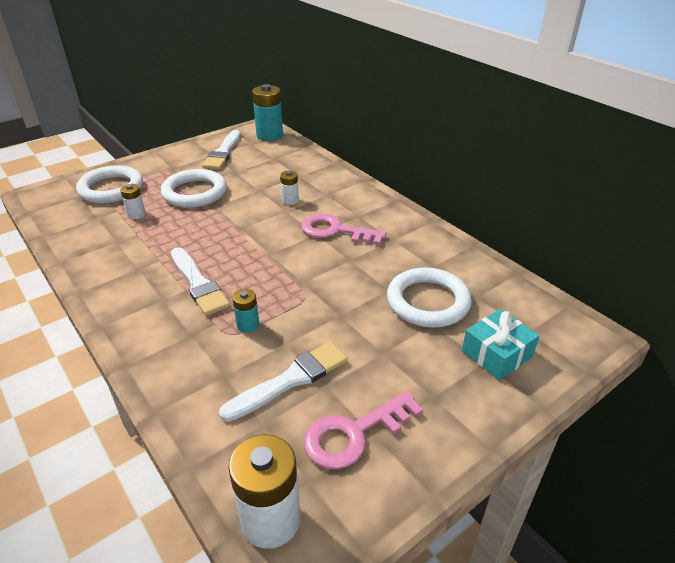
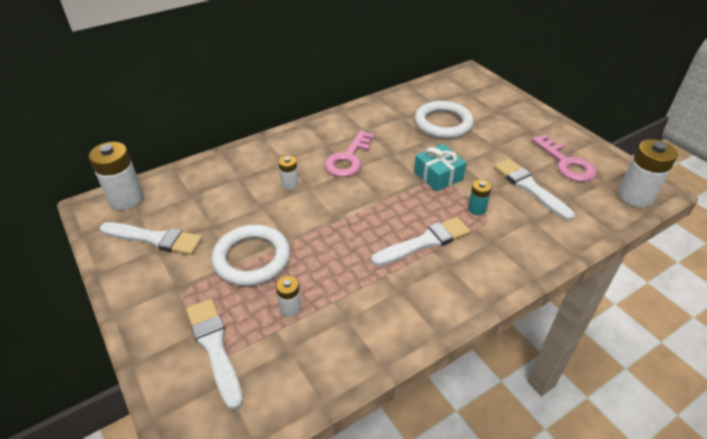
camera: 85 degrees left, 5 degrees up
white ring [76,165,143,203] -> white brush [186,299,243,410]
turquoise battery [252,84,283,141] -> white battery [89,142,144,210]
turquoise gift [462,309,540,380] -> turquoise gift moved to [414,144,467,192]

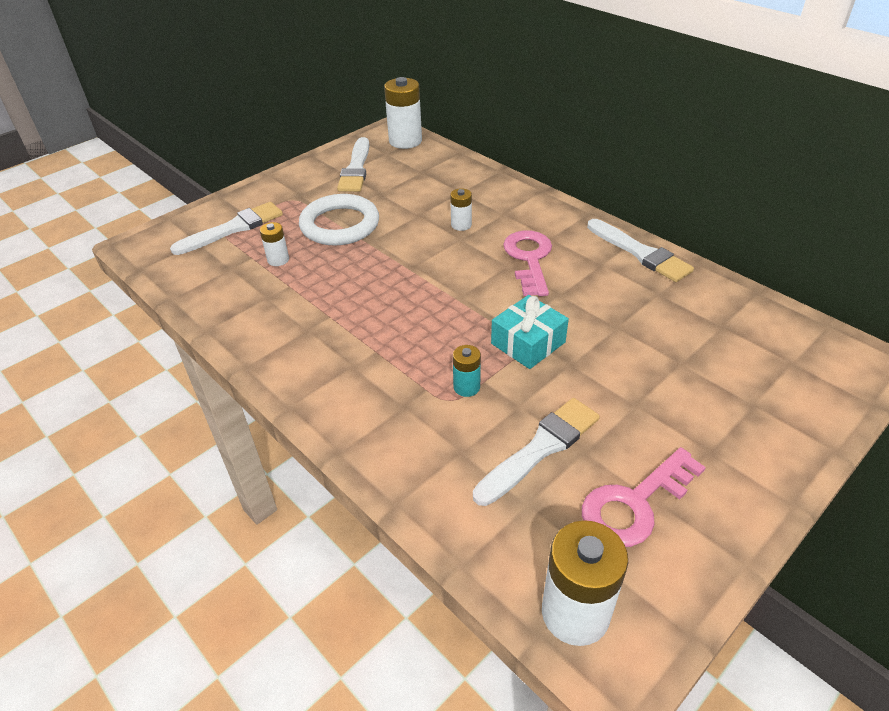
camera: 80 degrees right, 0 degrees up
pink key [324,130,375,177] -> pink key turned 75 degrees clockwise [503,230,552,296]
white brush [371,217,470,266] -> white brush moved to [587,219,694,282]
white ring [414,101,474,139] -> none

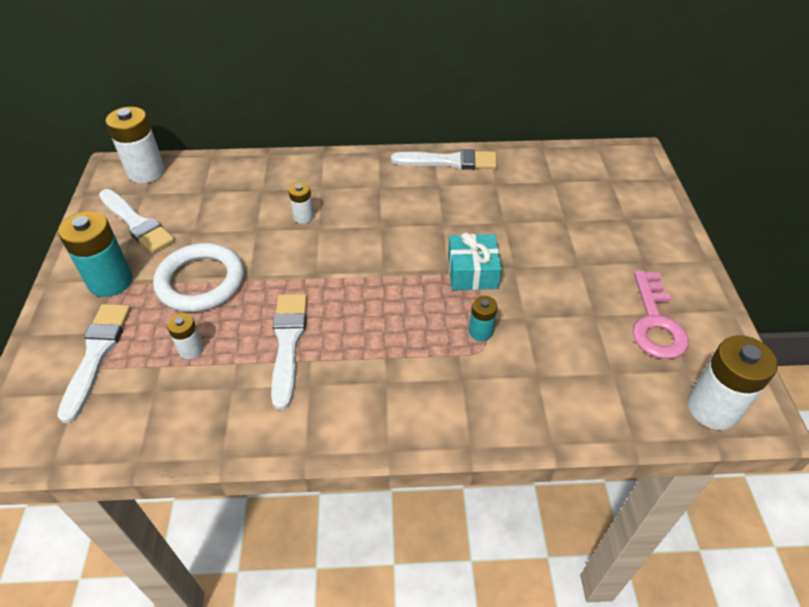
camera: 50 degrees left, 5 degrees up
white brush [473,398,600,506] -> white brush moved to [271,294,307,410]
pink key [503,230,552,296] -> none
none -> turquoise battery [58,211,133,297]

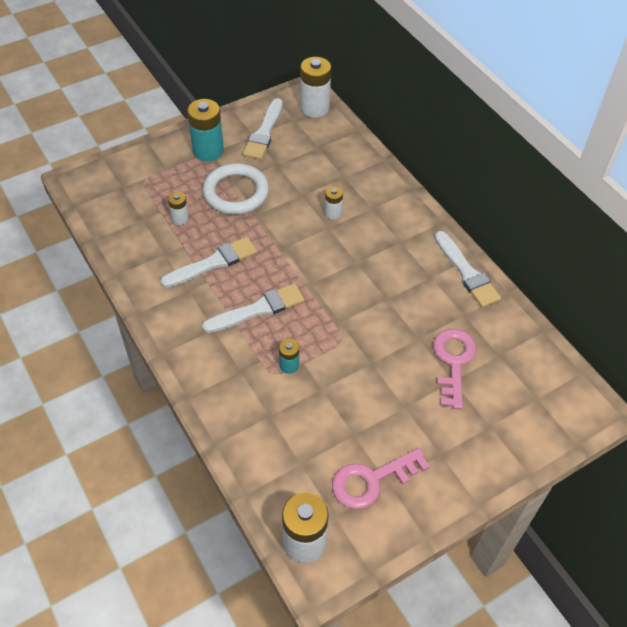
camera: 60 degrees right, 5 degrees up
white brush [57,304,131,423] -> white brush moved to [202,284,304,333]
turquoise gift [448,232,502,290] -> none
none -> pink key [433,329,476,409]

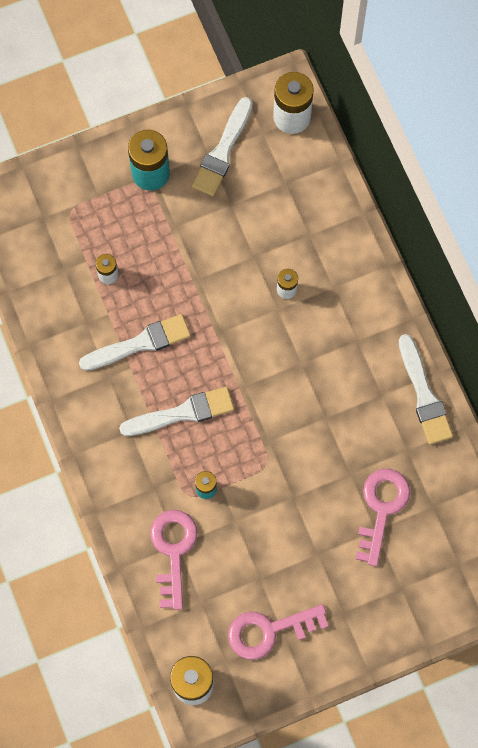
camera: 10 degrees right, 20 degrees up
white ring [203,163,269,215] -> none
none -> pink key [150,510,197,610]

